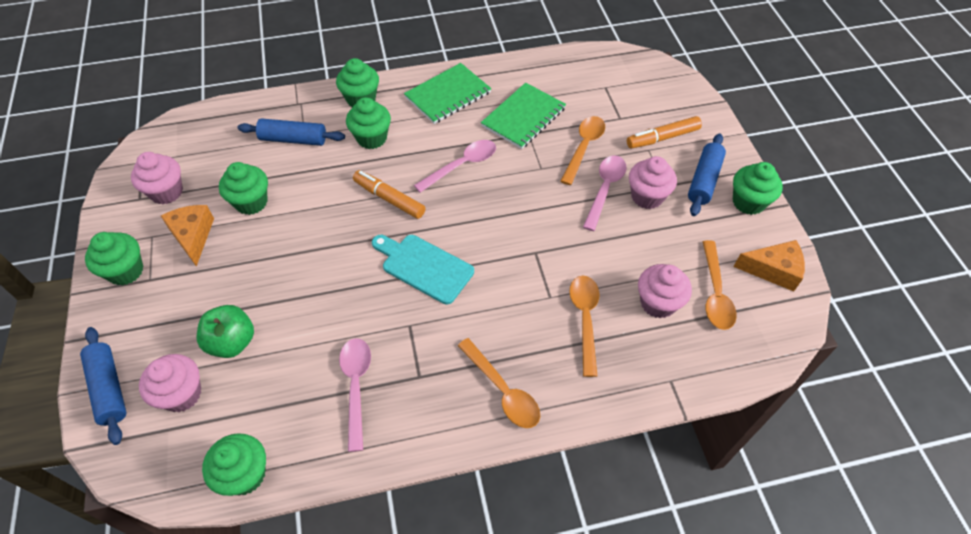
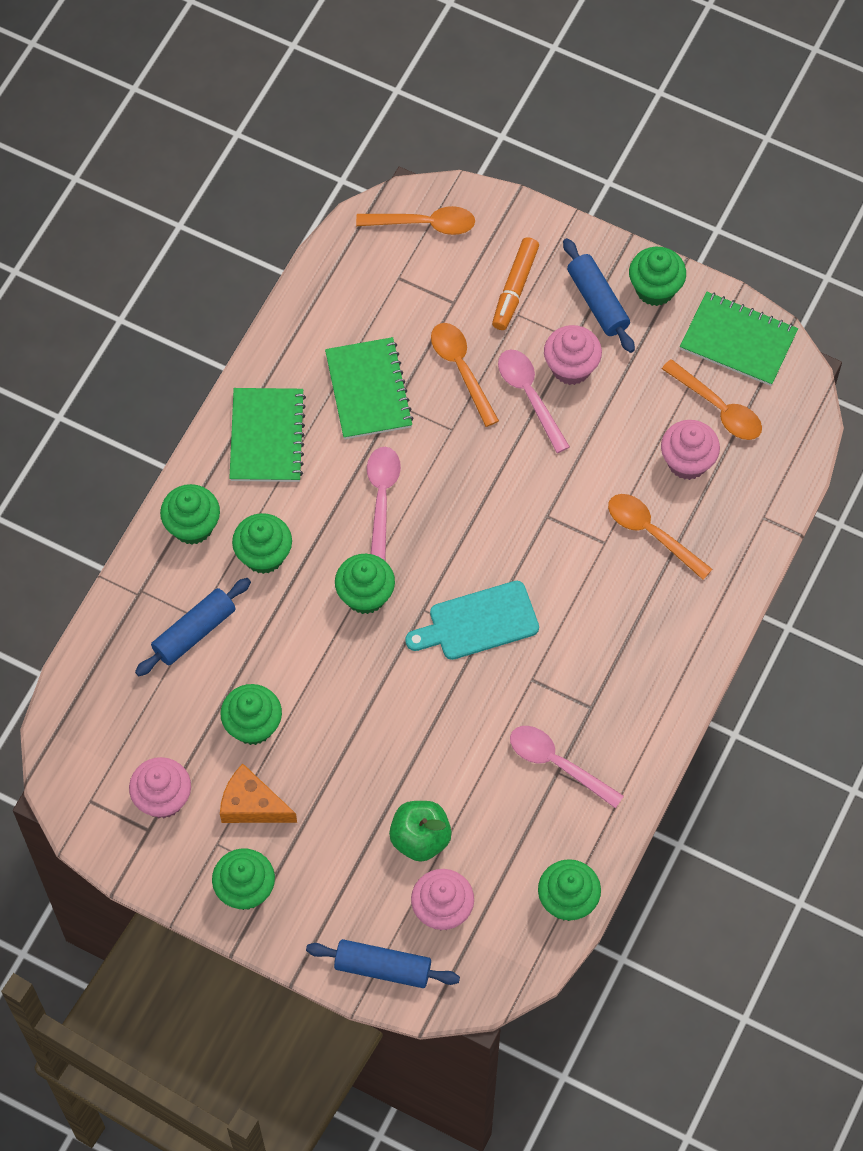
camera: 50 degrees left, 10 degrees up
orange marker [353,170,425,219] -> green cupcake [335,554,395,614]
orange spoon [458,338,540,428] -> orange spoon moved to [356,206,475,235]
orange cheese [733,240,805,291] -> green notebook [680,292,798,386]

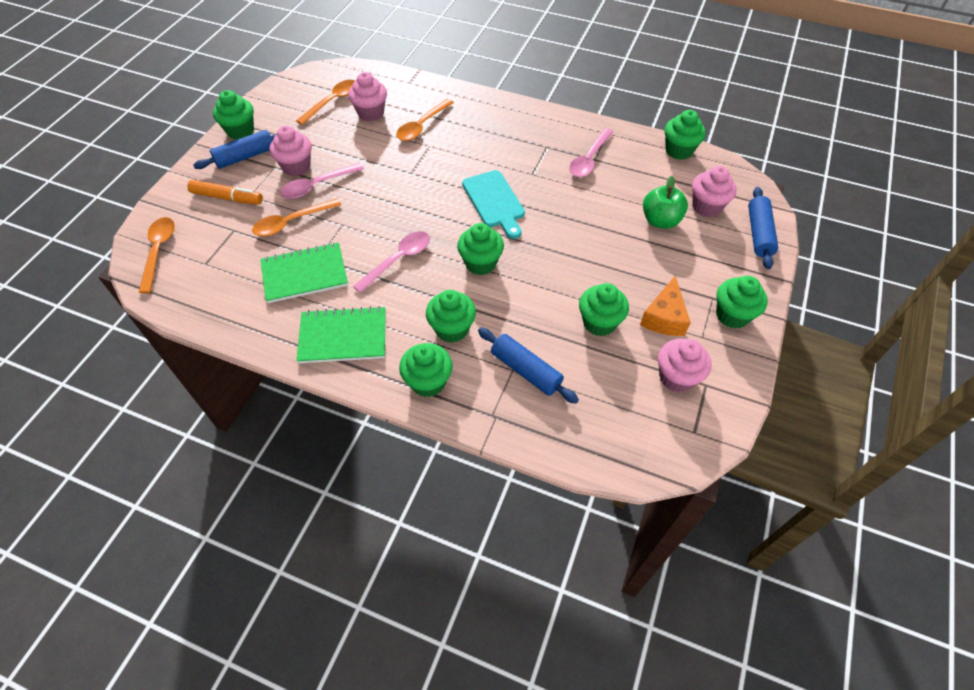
camera: 95 degrees left, 10 degrees down
pink spoon [367,447,401,561] -> pink spoon turned 135 degrees clockwise [353,231,430,293]
green notebook [680,292,798,386] -> none

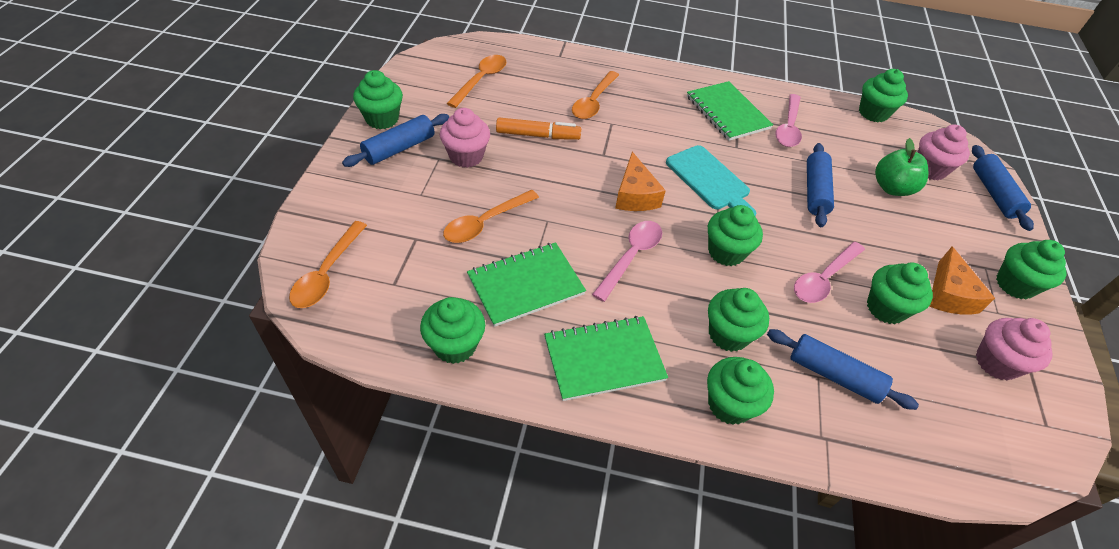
camera: 15 degrees left, 5 degrees down
orange spoon [139,217,175,293] -> orange spoon turned 150 degrees counterclockwise [289,221,367,308]
orange marker [187,180,263,205] -> orange marker moved to [496,117,581,140]
pink spoon [280,163,364,199] -> pink spoon moved to [794,242,865,303]
pink cupcake [348,72,387,121] -> none
none -> green cupcake [420,297,485,364]
none -> orange cheese [615,152,666,211]
none -> green notebook [687,81,773,141]
none -> blue rolling pin [807,143,834,227]

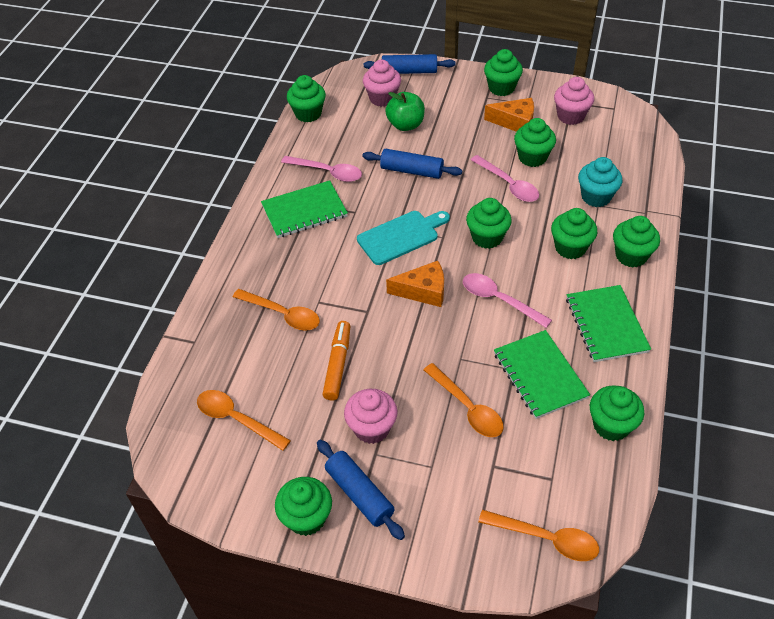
camera: 80 degrees left, 0 degrees up
blue rolling pin [767,329,919,410] -> turquoise cupcake [578,157,622,207]

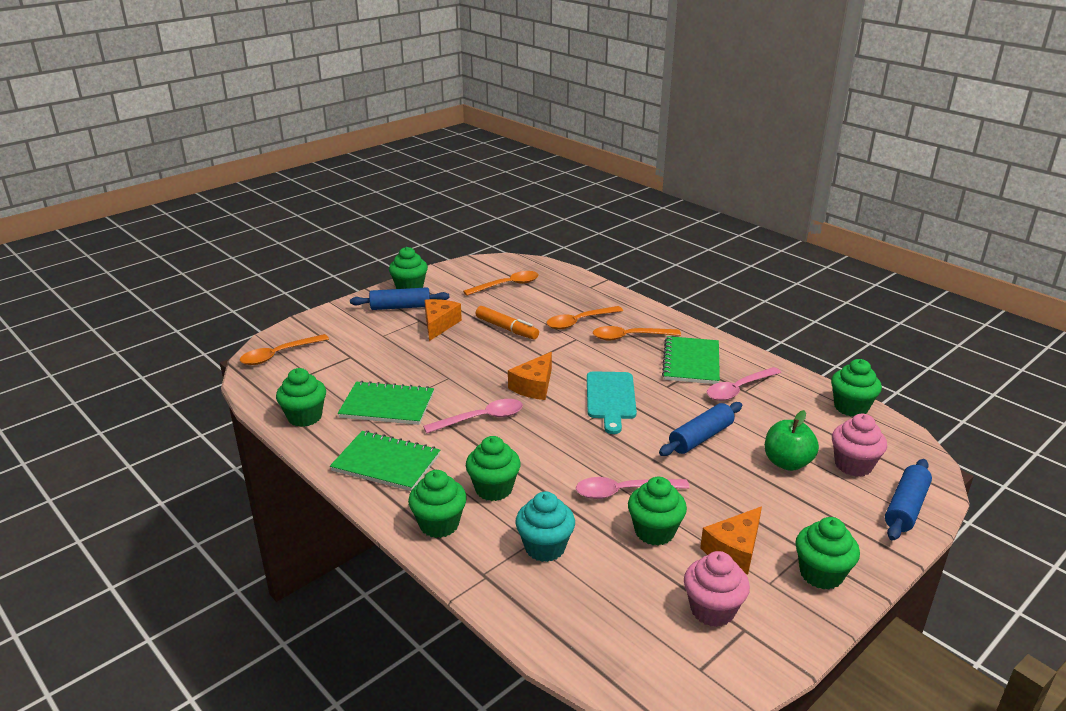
camera: 120 degrees right, 20 degrees down
pink cupcake [344,389,398,444] -> orange cheese [425,299,462,341]
orange spoon [424,363,504,437] -> orange spoon moved to [593,326,681,341]
green cupcake [466,198,512,249] -> none

